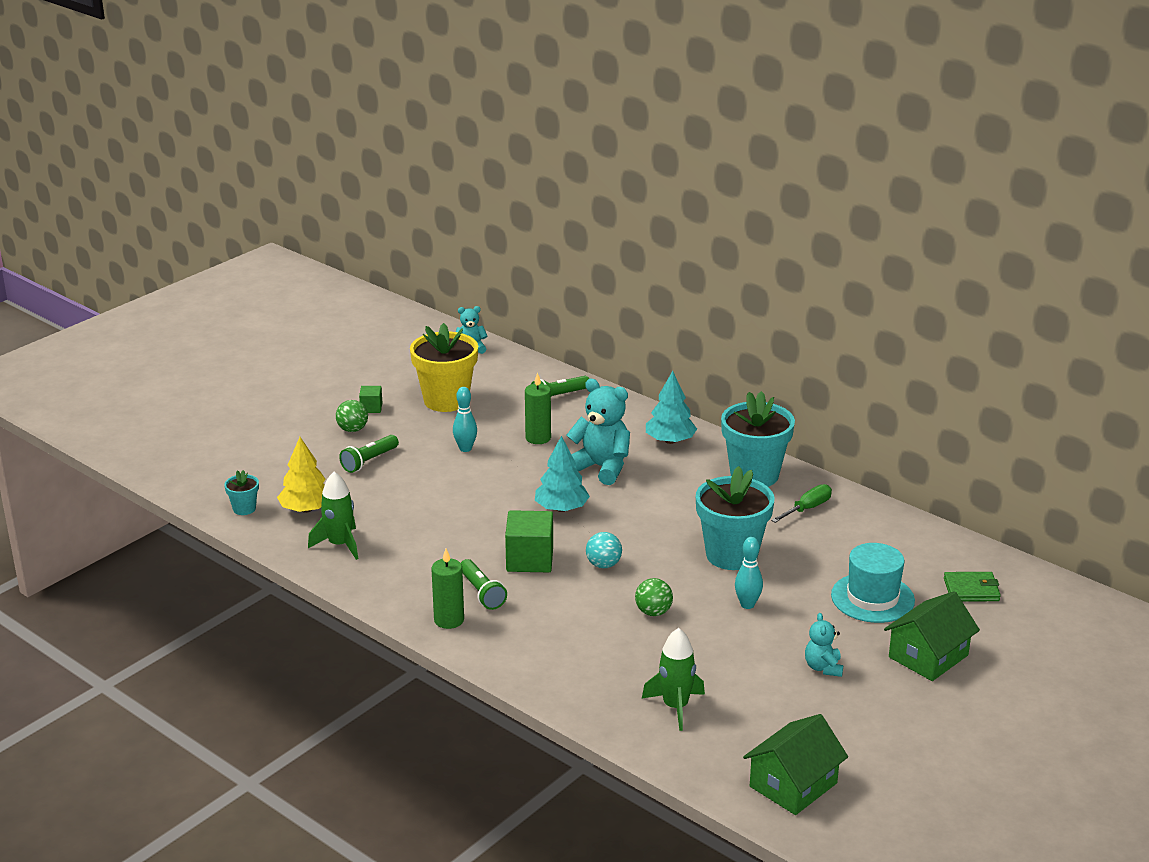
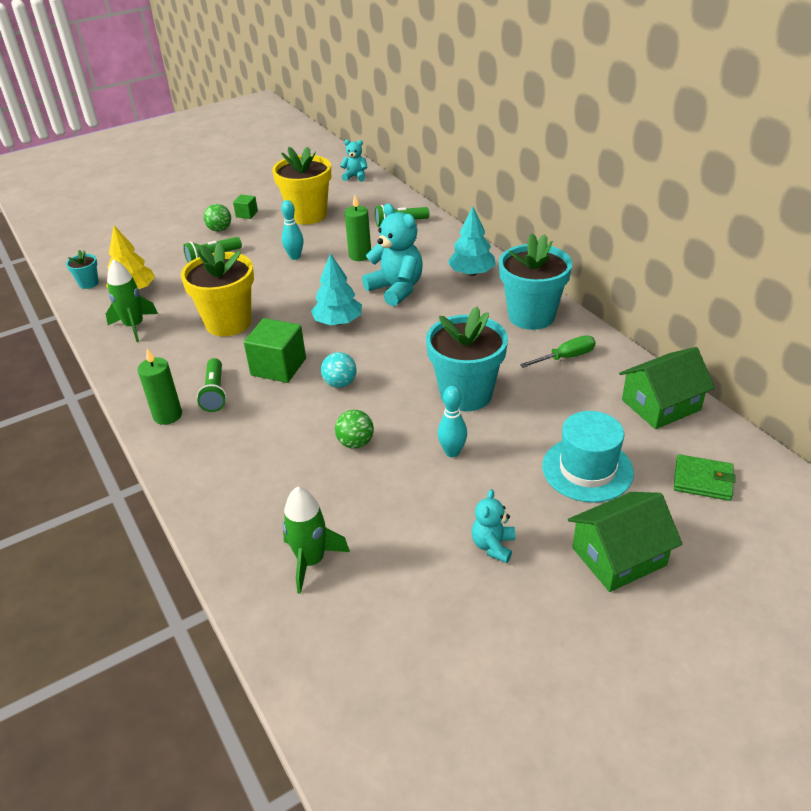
camera: 20 degrees right, 10 degrees up
green house [743,714,848,815] -> green house moved to [619,347,715,429]
none -> yellow flower pot [181,242,254,336]

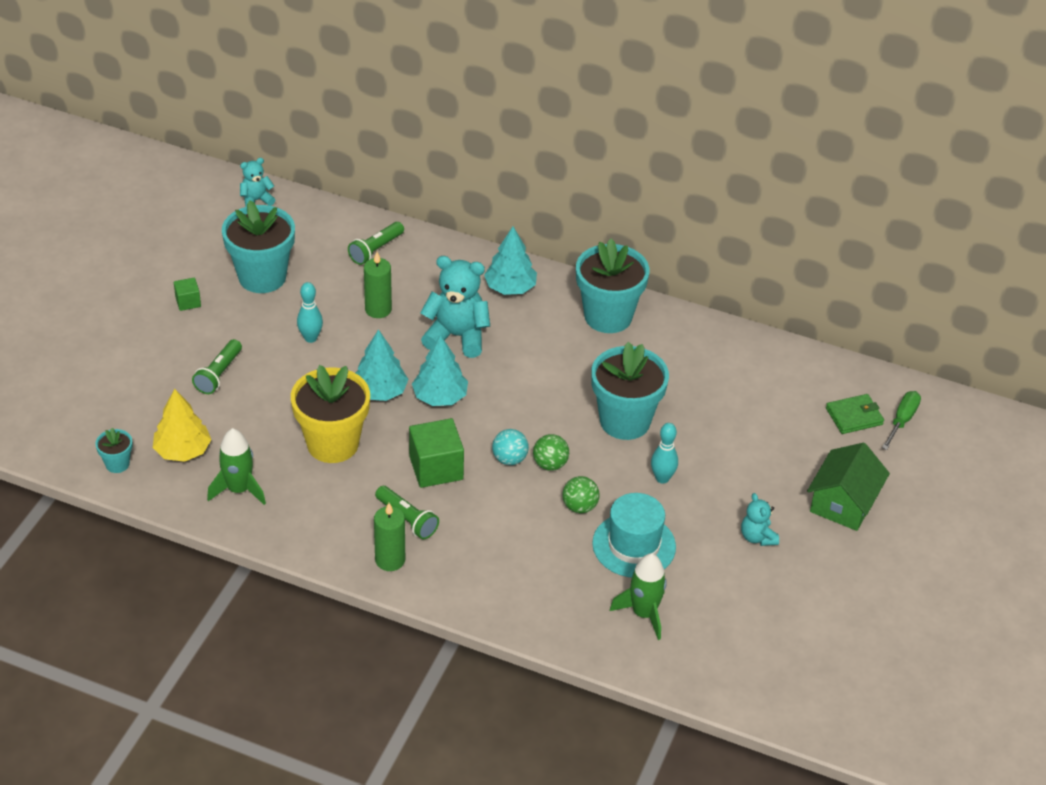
camera: 40 degrees left, 5 degrees up
green ball [203,204,231,232] -> green ball moved to [533,434,569,471]
yellow flower pot [272,147,331,225] -> turquoise flower pot [222,200,295,293]
green screwdriver [520,335,596,368] -> green screwdriver moved to [882,391,921,450]
turquoise hat [542,411,634,503] -> turquoise hat moved to [592,493,676,577]
green house [619,347,715,429] -> none
none -> turquoise tree [355,329,409,401]

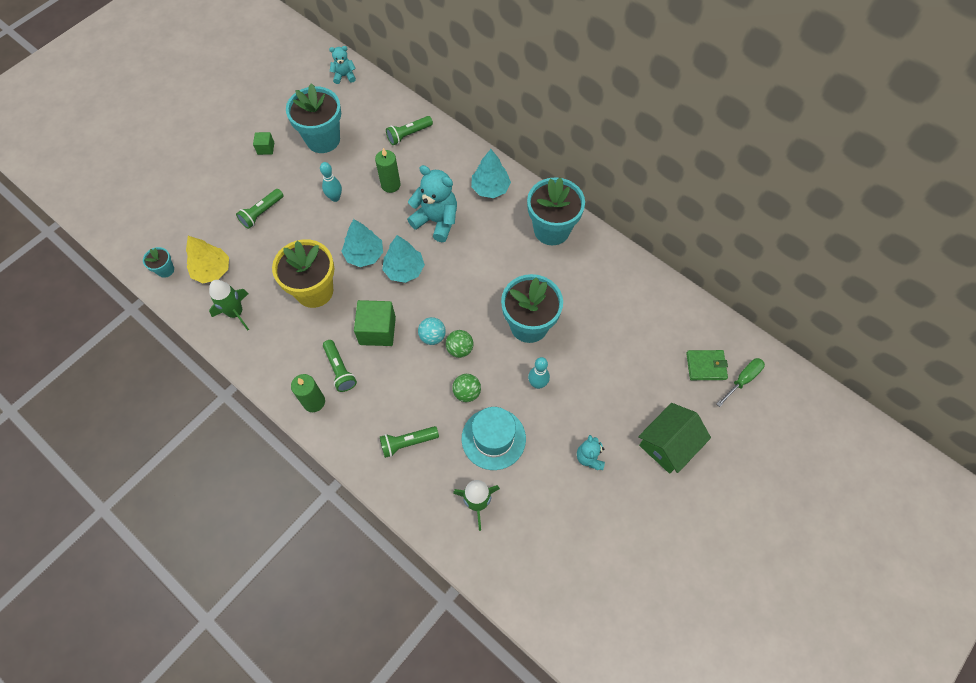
camera: 20 degrees right, 20 degrees up
none -> green flashlight [380,426,439,458]

